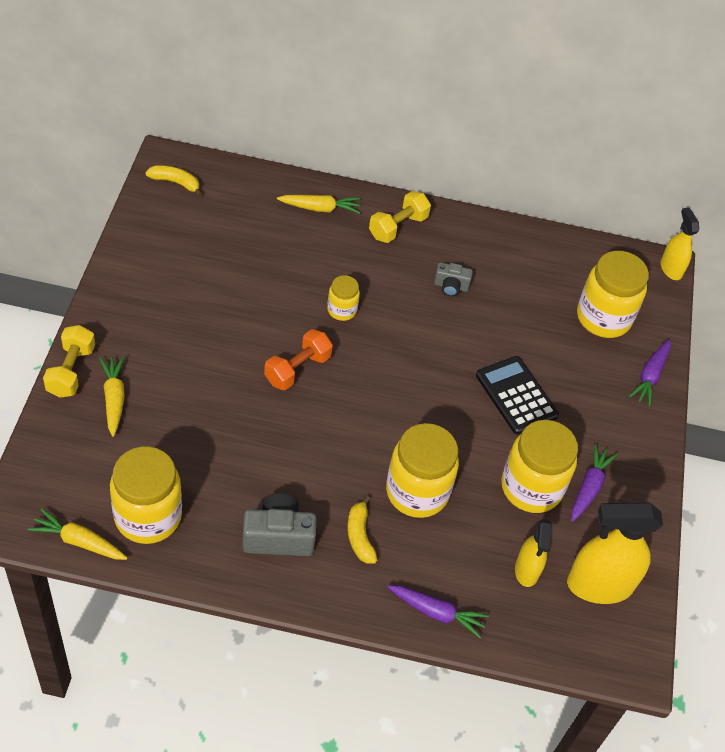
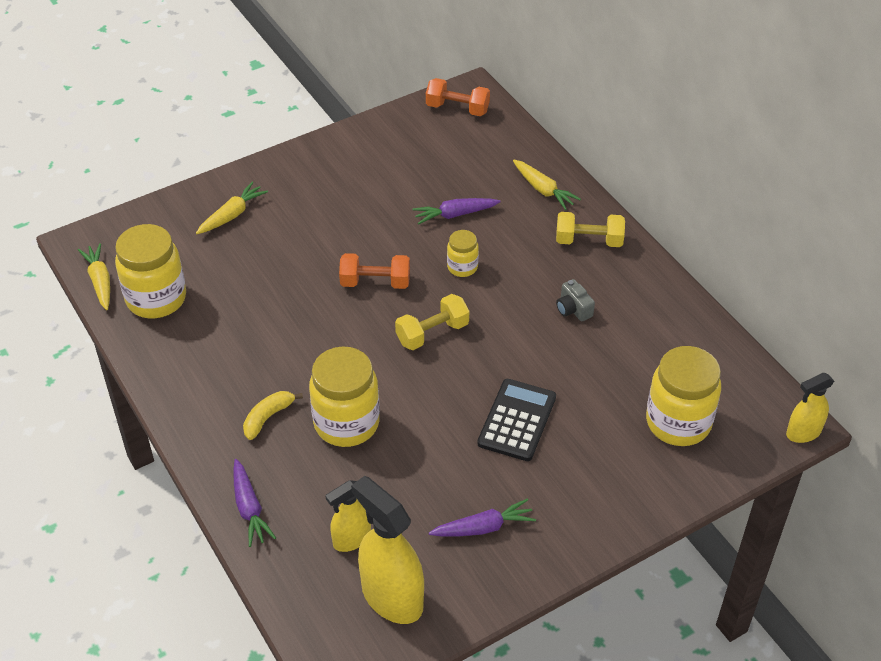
camera: 55 degrees right, 5 degrees down
yellow dumbbell [43,325,95,398] -> yellow dumbbell moved to [395,294,469,350]
yellow banana [145,165,202,196] -> orange dumbbell [426,78,490,116]
grey camera [242,493,316,556] -> none
yellow jar [501,420,578,513] -> none
purple carrot [628,339,671,407] -> purple carrot moved to [412,198,501,225]
yellow spray bottle [661,208,699,280] -> yellow spray bottle turned 150 degrees counterclockwise [786,373,834,443]

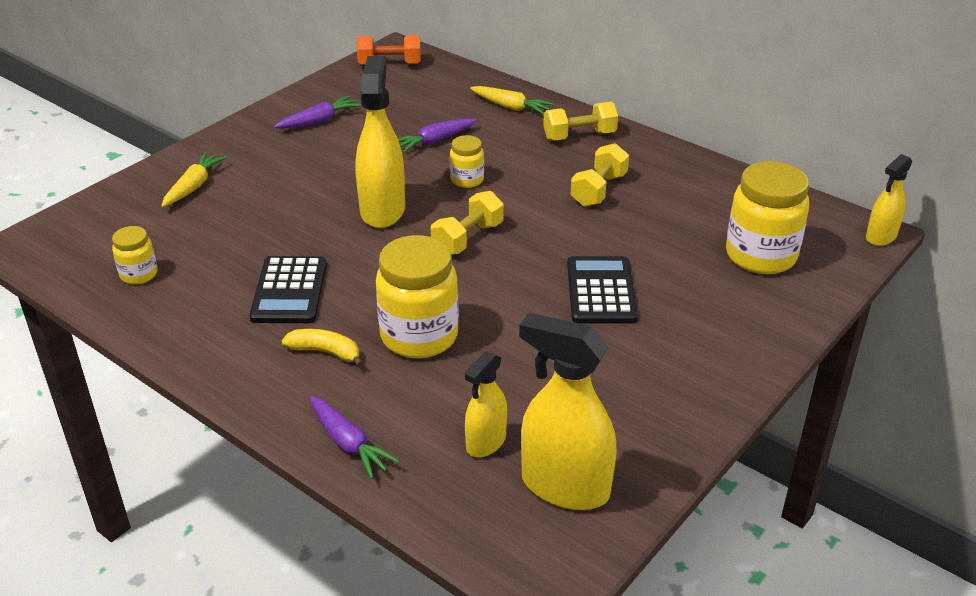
camera: 20 degrees left, 10 degrees down
yellow carrot [78,243,110,310] -> none
yellow jar [115,224,186,318] -> yellow jar [112,226,158,285], size x0.52
yellow banana [243,391,303,440] -> yellow banana turned 90 degrees clockwise [282,329,363,367]
orange dumbbell [339,253,410,289] -> yellow spray bottle [355,56,405,228]
purple carrot [429,499,536,536] -> purple carrot moved to [274,96,361,129]
grey camera [556,279,595,322] -> yellow dumbbell [571,143,629,207]
none -> black calculator [249,256,327,323]

